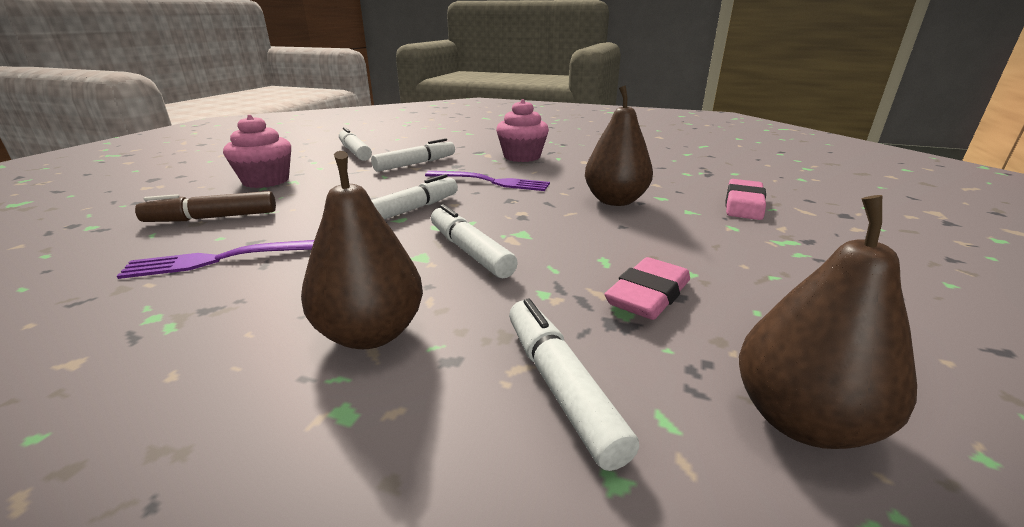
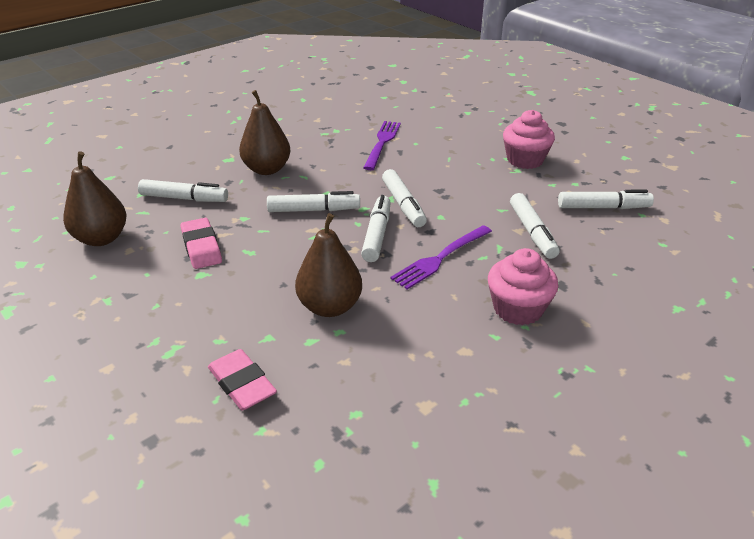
camera: 120 degrees right, 10 degrees up
brown marker [135,191,276,222] -> none
none -> white marker [361,195,391,262]

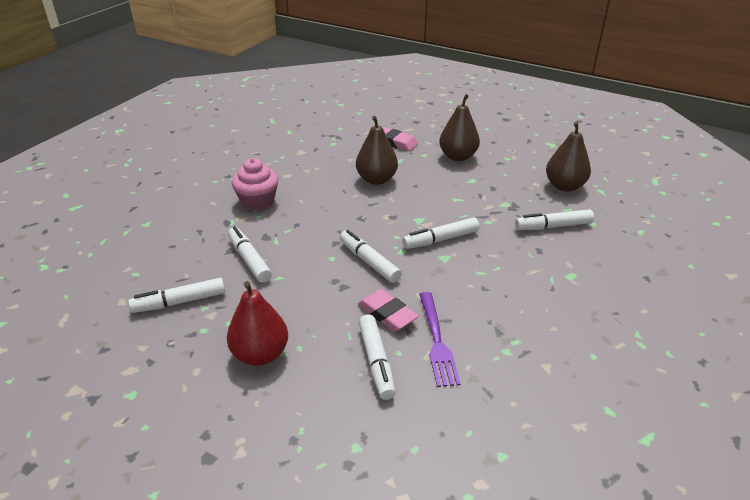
camera: 160 degrees right, 0 degrees up
pink eraser [180,218,222,269] -> pink eraser moved to [358,289,418,331]
brown pear [239,90,291,175] -> brown pear moved to [439,94,480,161]
white marker [361,195,391,262] -> white marker moved to [359,315,396,400]
purple fork [390,225,492,290] -> none
pink cupcake [503,110,555,169] -> red pear [227,281,288,366]

